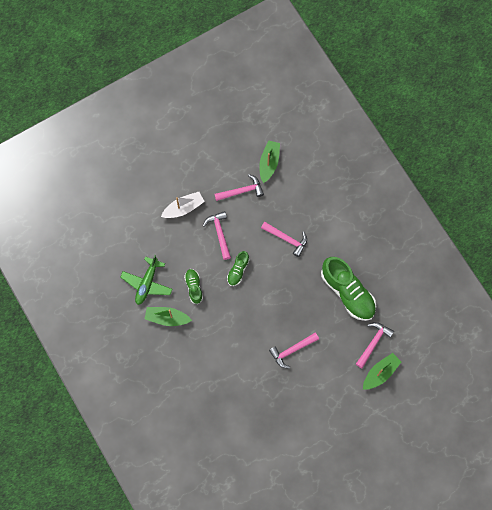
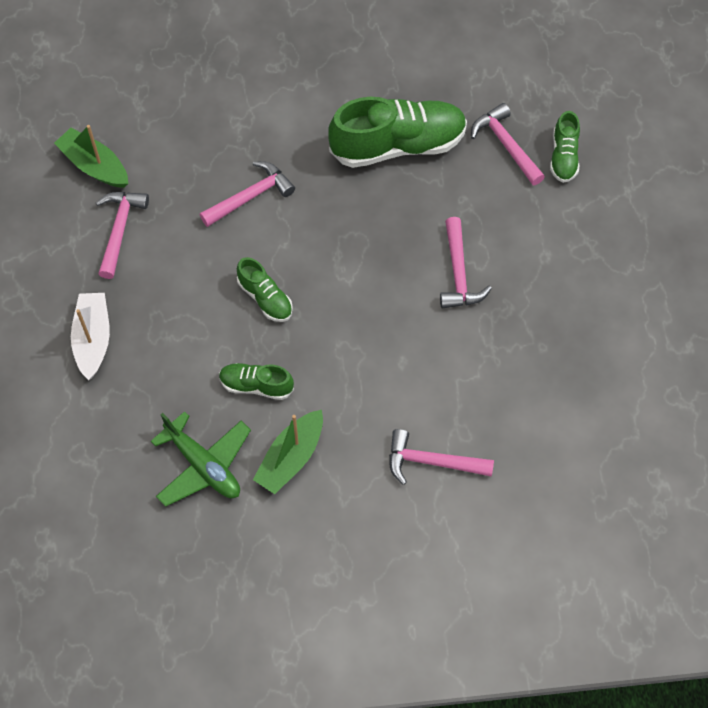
camera: 65 degrees left, 10 degrees down
pink hammer [203,211,231,260] -> pink hammer moved to [389,429,494,485]
green boat [363,353,401,390] -> green shoe [550,111,580,183]

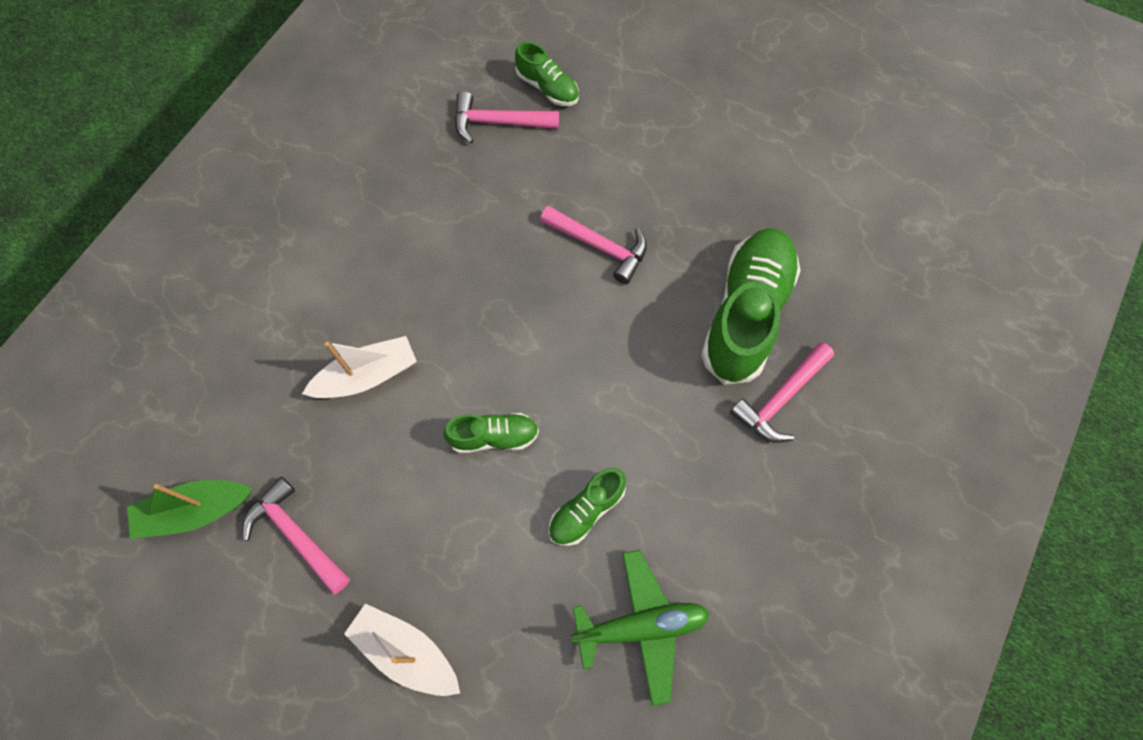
camera: 55 degrees left, 5 degrees up
pink hammer [200,161,295,227] -> white boat [302,336,417,398]
green boat [253,410,323,494] -> none
green shoe [328,97,467,168] -> green shoe moved to [701,228,801,385]

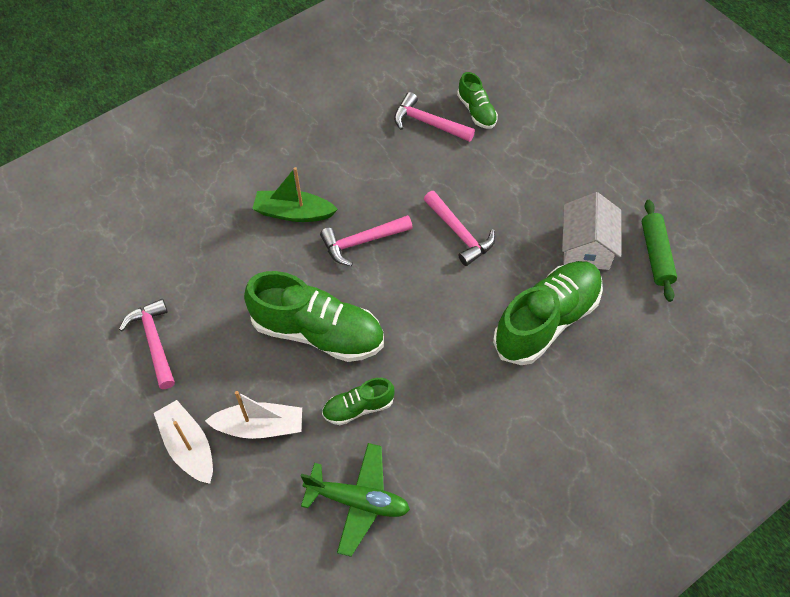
camera: 25 degrees right, 10 degrees down
green boat [127,480,252,539] -> green boat moved to [252,167,338,222]
white boat [302,336,417,398] -> white boat moved to [205,391,302,439]
green shoe [443,413,539,453] -> green shoe [244,271,384,362], size x1.98
pink hammer [730,342,834,443] -> pink hammer moved to [320,215,413,266]
none -> white house [562,192,621,270]
none -> green rolling pin [642,200,677,302]

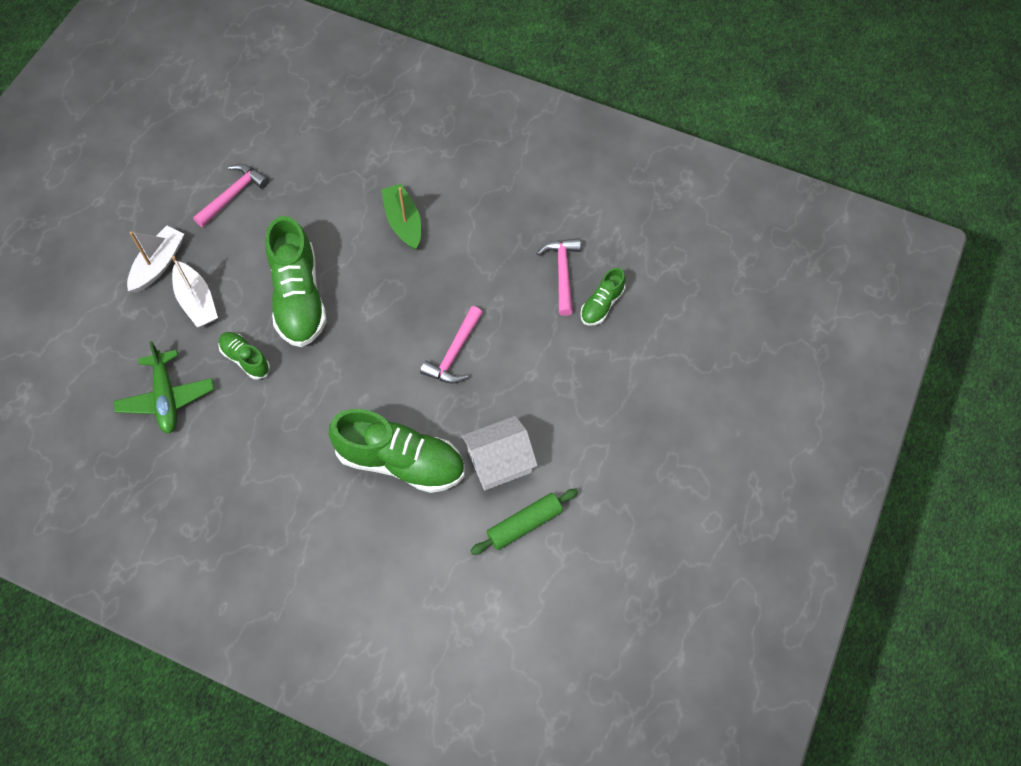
camera: 60 degrees right, 5 degrees up
pink hammer [320,215,413,266] -> none

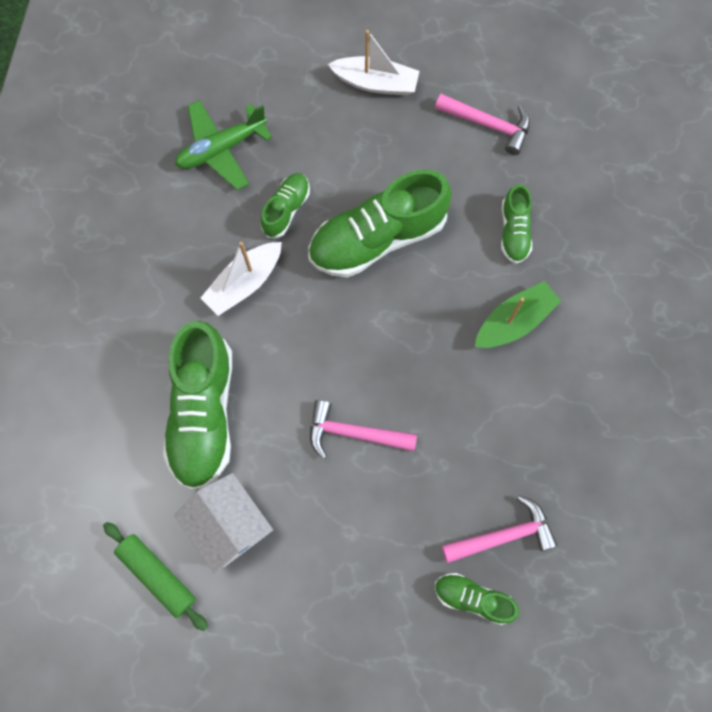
camera: 75 degrees right, 10 degrees up
white boat [172,256,218,327] -> white boat moved to [201,242,282,316]
none -> green shoe [501,184,532,264]

